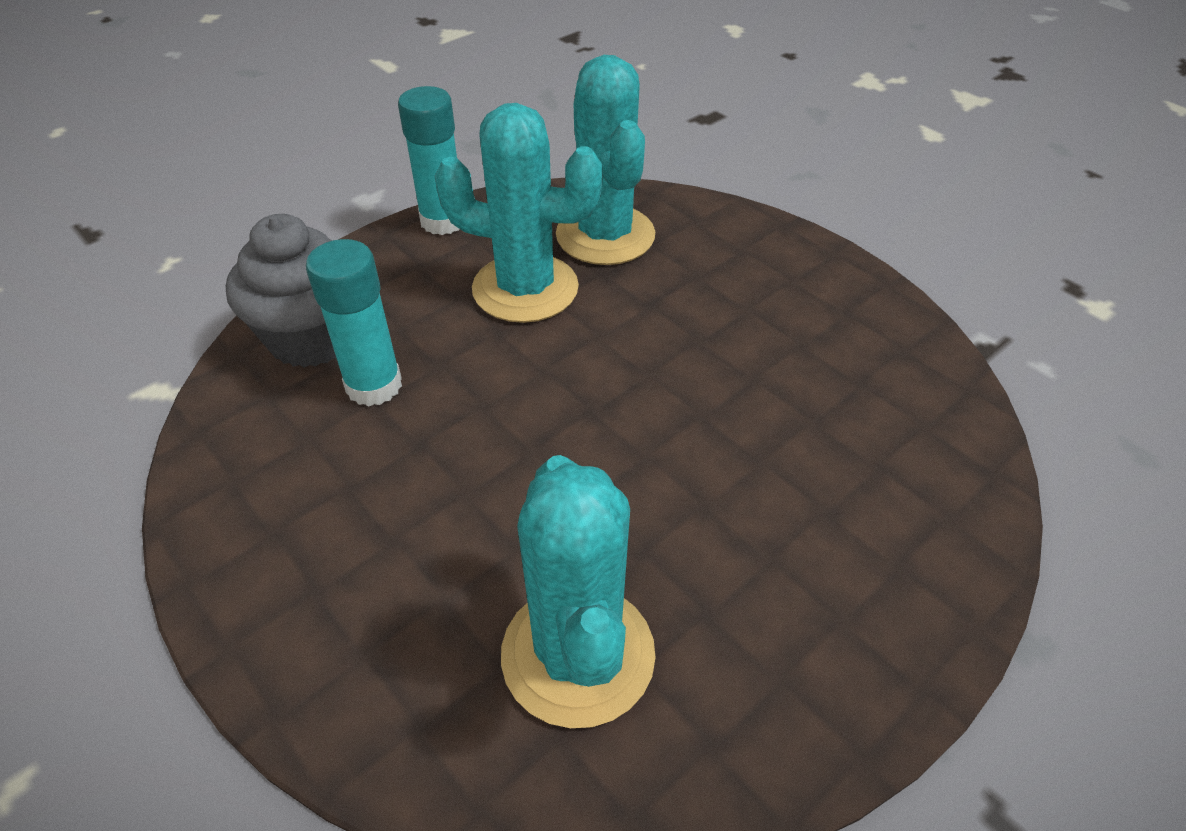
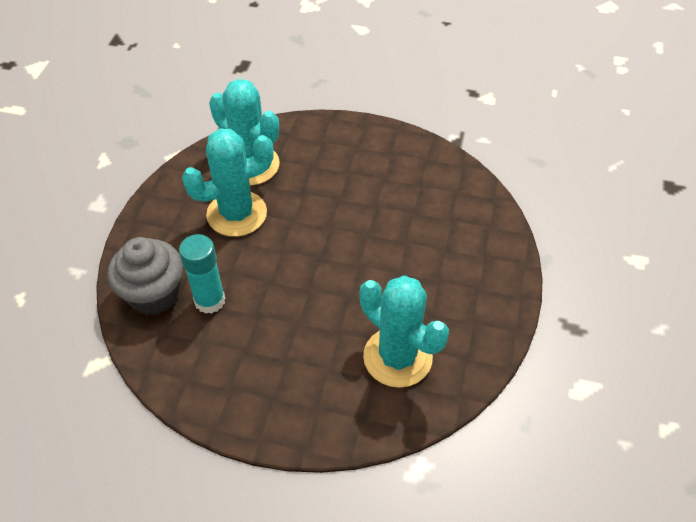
camera: 35 degrees left, 5 degrees up
turquoise glue stick [398,86,459,235] -> none

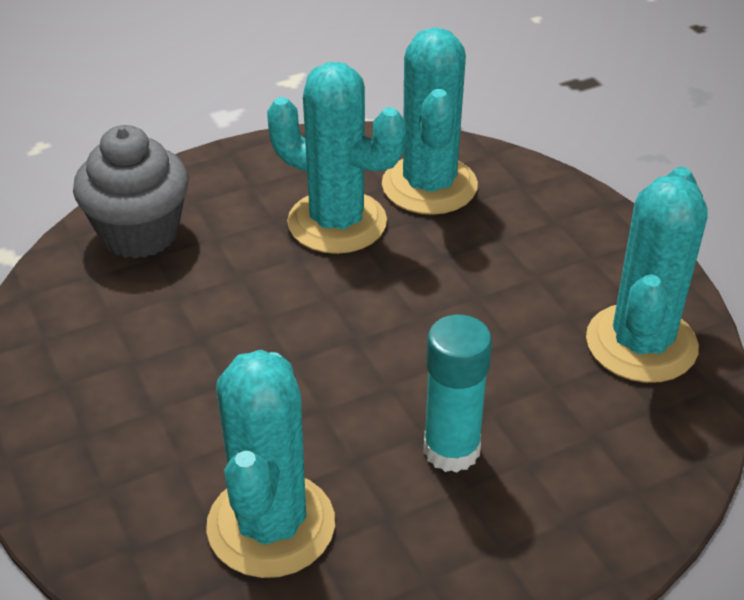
camera: 50 degrees right, 10 degrees down
turquoise glue stick [179,234,225,314] -> turquoise glue stick moved to [423,315,492,473]
none -> turquoise cactus [586,167,708,383]

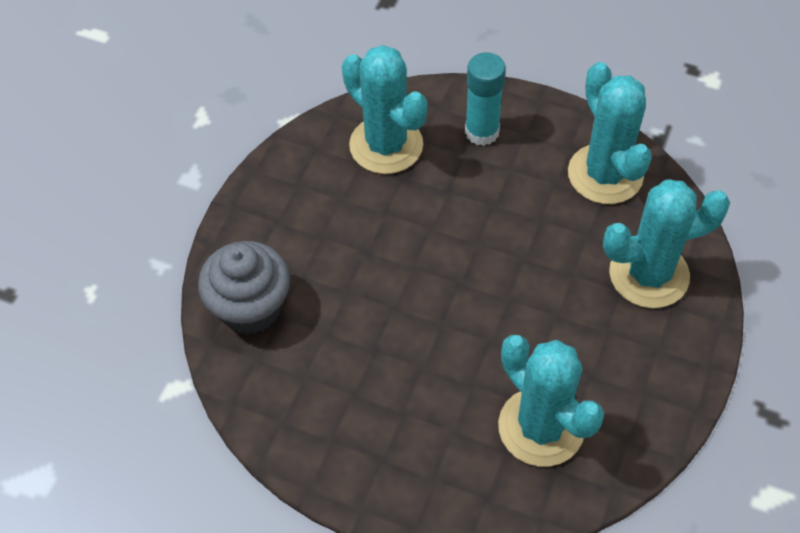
camera: 40 degrees left, 15 degrees up
turquoise cactus [267,62,406,254] -> turquoise cactus moved to [603,179,730,308]
turquoise glue stick [423,315,492,473] -> turquoise glue stick moved to [465,52,506,146]

